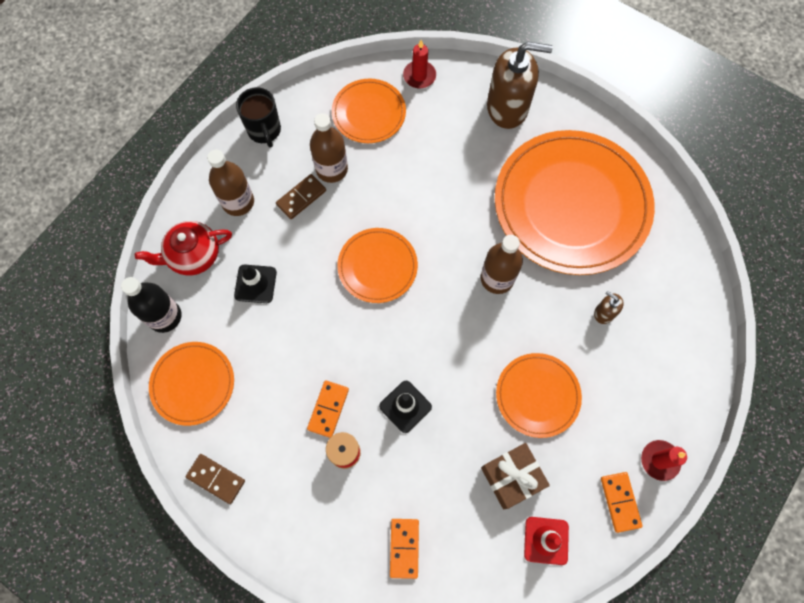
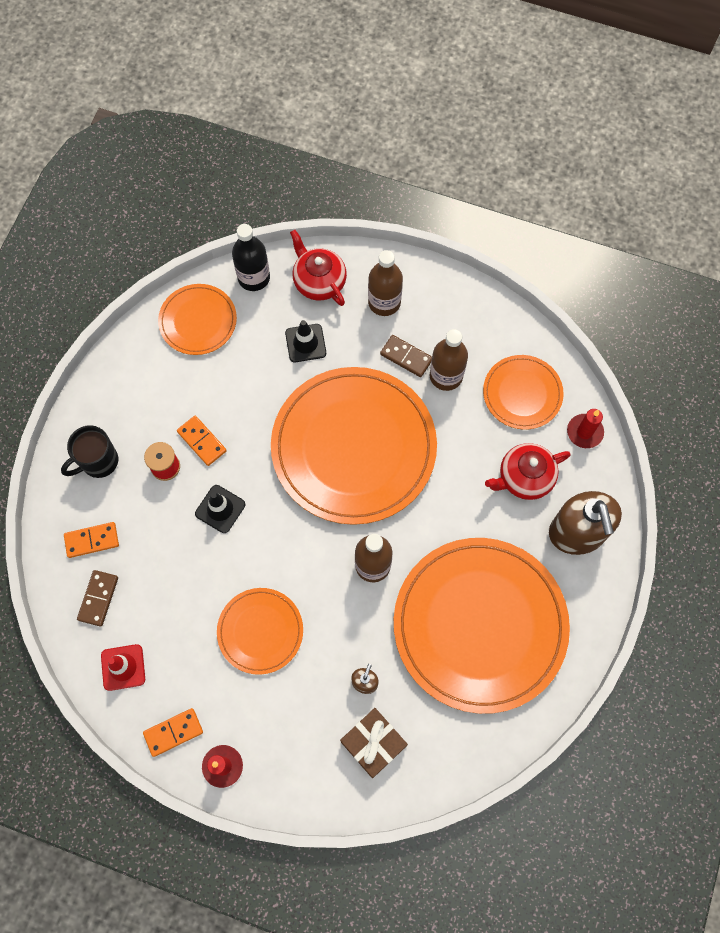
camera: 75 degrees right, 0 degrees up
brown domino [186,454,245,504] -> brown domino moved to [77,570,118,627]
black mug [236,87,281,148] -> black mug moved to [61,425,118,478]
orange domino [307,380,349,438] -> orange domino turned 45 degrees clockwise [177,416,227,466]
orange plate [337,228,418,303] -> orange plate [271,367,437,525], size x2.03
brown gift [481,443,550,510] -> brown gift moved to [340,708,408,778]
none -> red teapot [485,443,571,500]

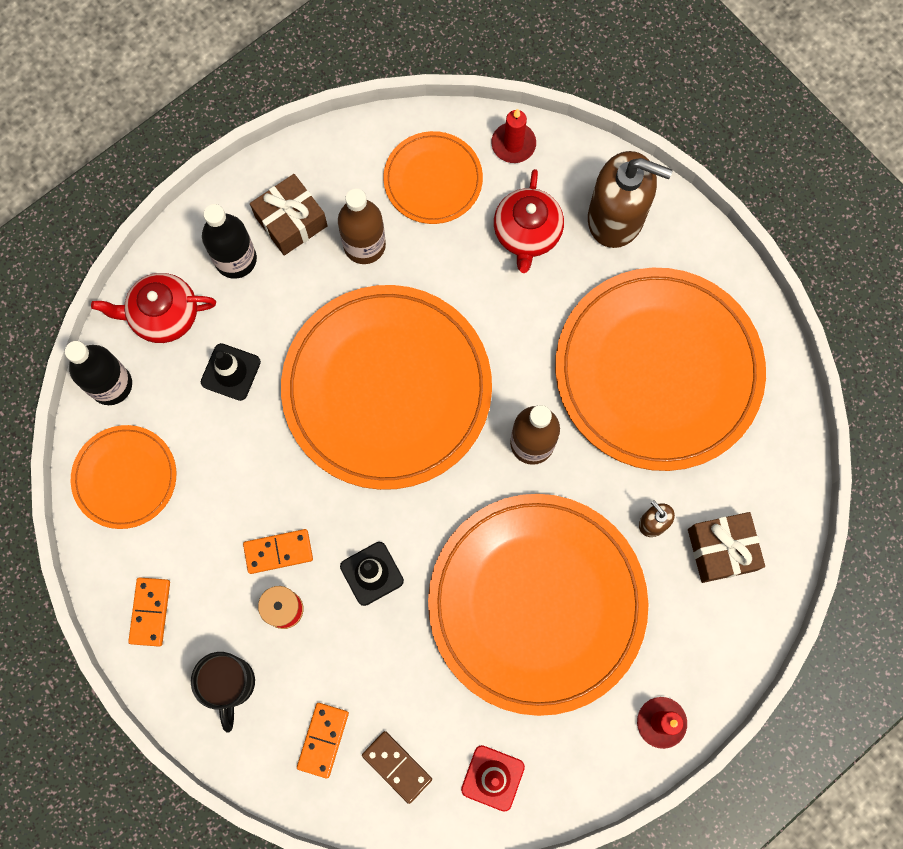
camera: 60 degrees left, 5 degrees up
orange domino [143,708,203,757] -> orange domino moved to [128,577,170,647]
orange plate [217,588,303,675] -> orange plate [428,494,648,716], size x2.03
brown bottle [368,250,403,316] -> black bottle [202,204,257,279]
brown domino [380,335,432,377] -> none
none -> brown gift [250,174,328,256]

